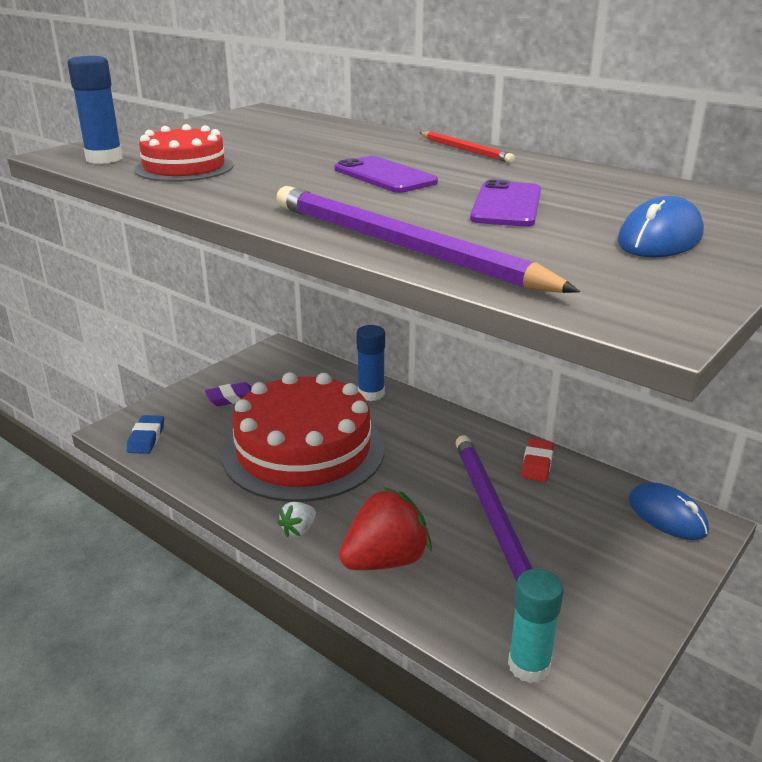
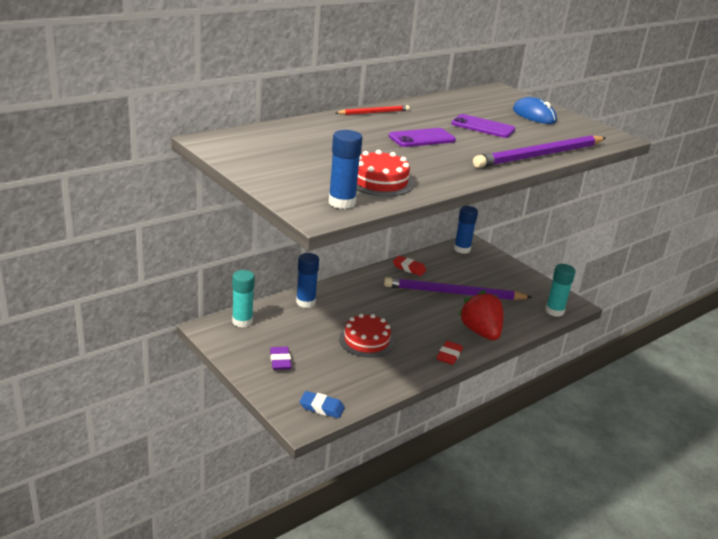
camera: 80 degrees left, 0 degrees up
red cake [222,372,384,502] -> red cake [339,314,394,357], size x0.49
white strawberry [277,502,316,537] -> red eraser [436,341,463,365]
blue mouse [629,483,709,540] -> blue glue stick [454,206,478,254]
none -> turquoise glue stick [232,270,255,328]

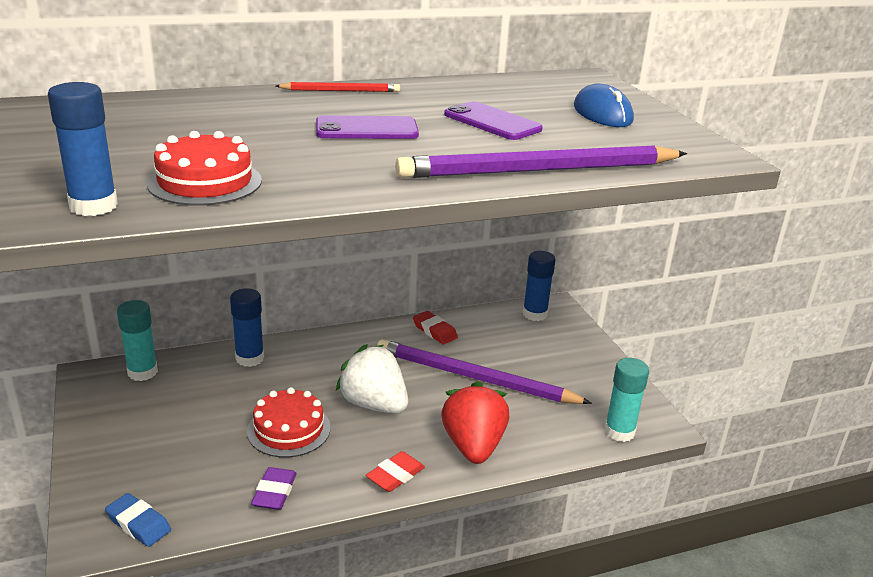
camera: 20 degrees right, 0 degrees up
purple eraser [270,347,292,370] -> purple eraser moved to [251,467,297,510]
none -> white strawberry [336,344,408,414]

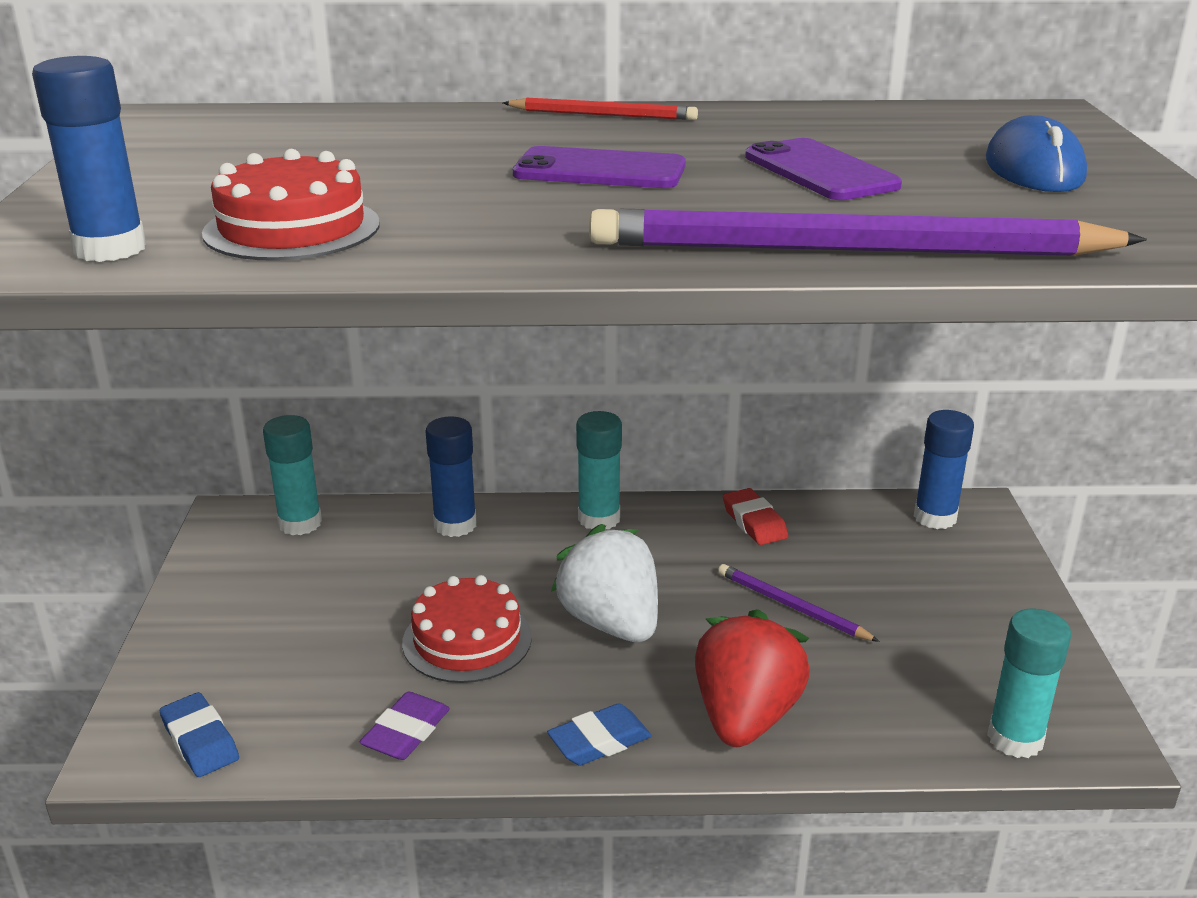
camera: 20 degrees right, 0 degrees up
red eraser [366,451,425,492] -> blue eraser [547,703,652,766]
purple pencil [377,339,592,404] -> purple pencil [718,564,880,642], size x0.49
none -> turquoise glue stick [576,411,622,529]

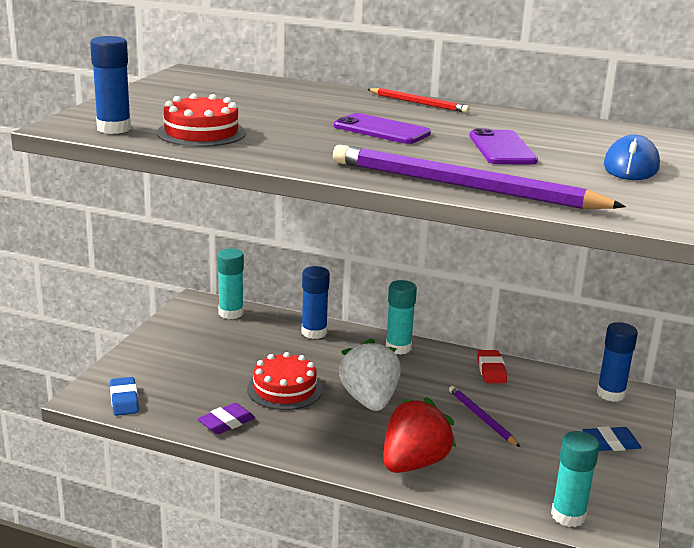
camera: 20 degrees right, 5 degrees down
blue eraser [547,703,652,766] -> blue eraser moved to [582,426,641,451]

